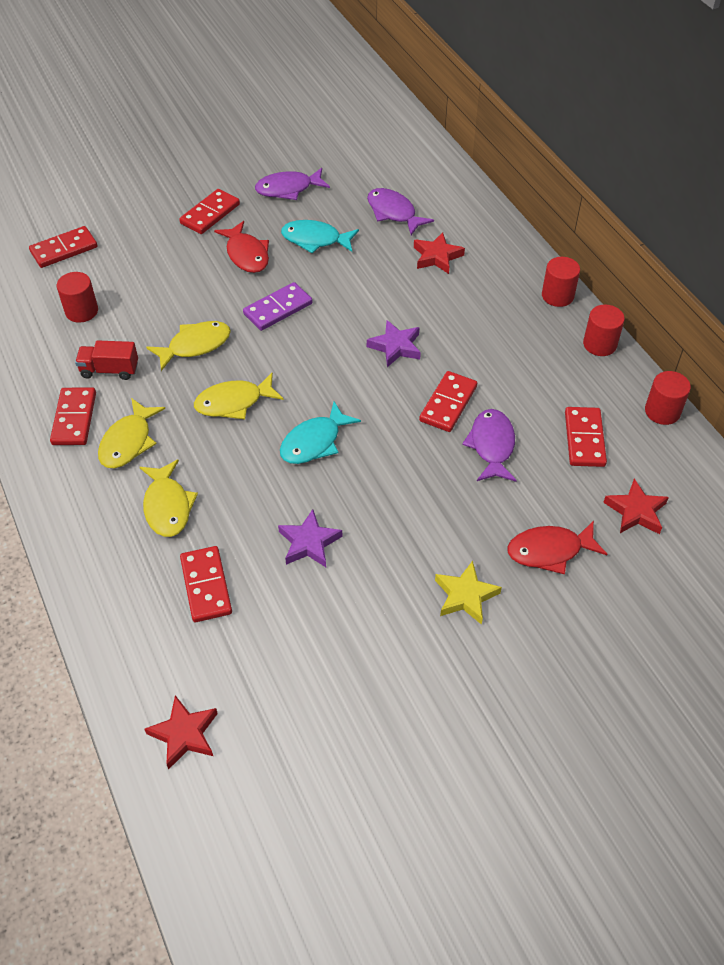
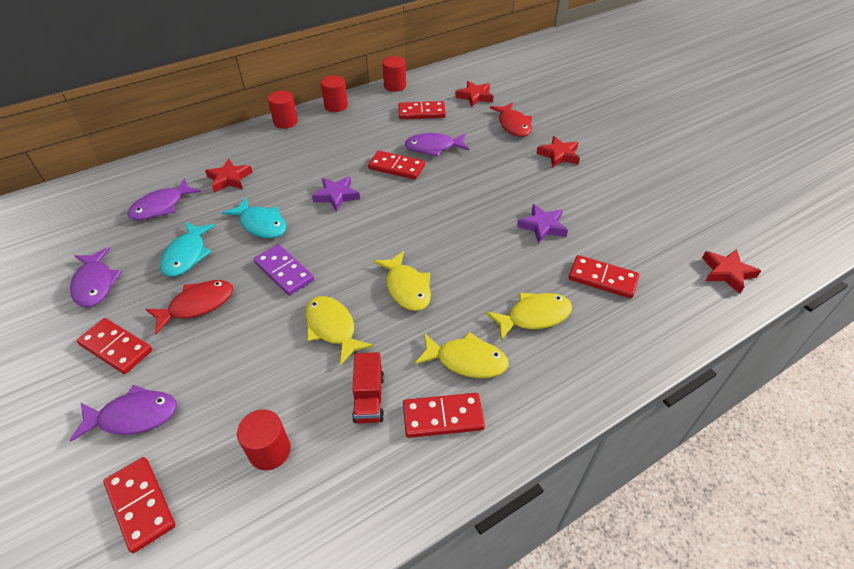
camera: 95 degrees left, 5 degrees down
red domino [180,546,232,622] -> red domino turned 45 degrees clockwise [569,255,639,299]
turquoise fish [280,402,361,464] -> turquoise fish moved to [222,197,287,238]
yellow star [435,561,502,625] -> red star [536,136,580,168]
none -> purple fish [70,385,177,442]

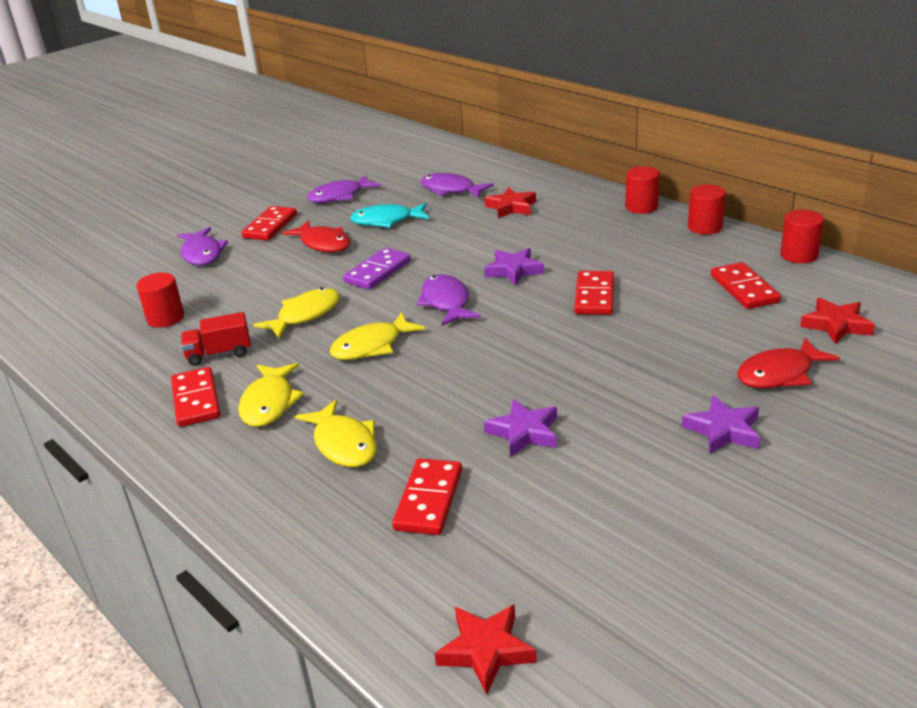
camera: 80 degrees right, 15 degrees down
red domino [103,457,175,553] -> none
turquoise fish [222,197,287,238] -> none
purple fish [405,133,469,157] -> purple fish moved to [417,274,481,326]
red star [536,136,580,168] -> purple star [682,395,760,454]

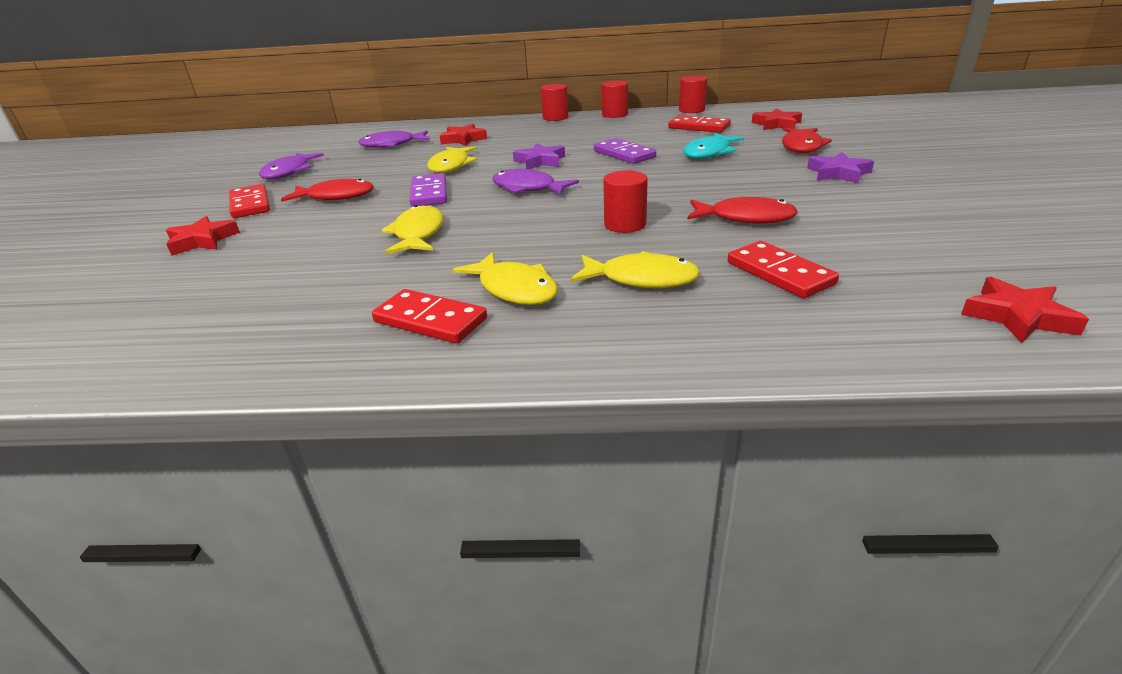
camera: 45 degrees left, 0 degrees up
red cylinder [136,272,184,328] -> red cylinder moved to [603,170,648,233]
purple fish [177,227,228,266] -> red star [166,216,240,256]
red truck [181,312,251,366] -> none
yellow fish [330,312,425,360] -> yellow fish moved to [427,146,477,173]
turquoise fish [350,203,429,228] -> turquoise fish moved to [683,133,744,159]
purple star [484,399,557,457] -> red fish [687,197,798,223]
red domino [574,271,614,315] -> purple domino [594,138,656,164]

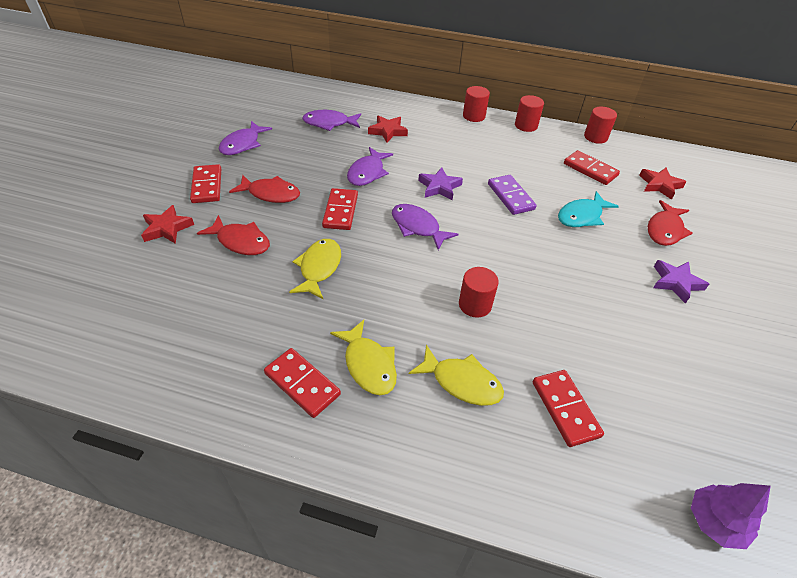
camera: 10 degrees right, 15 degrees up
purple domino [409,173,447,207] -> red domino [322,188,358,230]
yellow fish [427,146,477,173] -> purple fish [347,147,393,186]
red fish [687,197,798,223] -> red fish moved to [197,215,270,255]
red star [961,277,1089,343] -> purple tree [691,483,771,549]

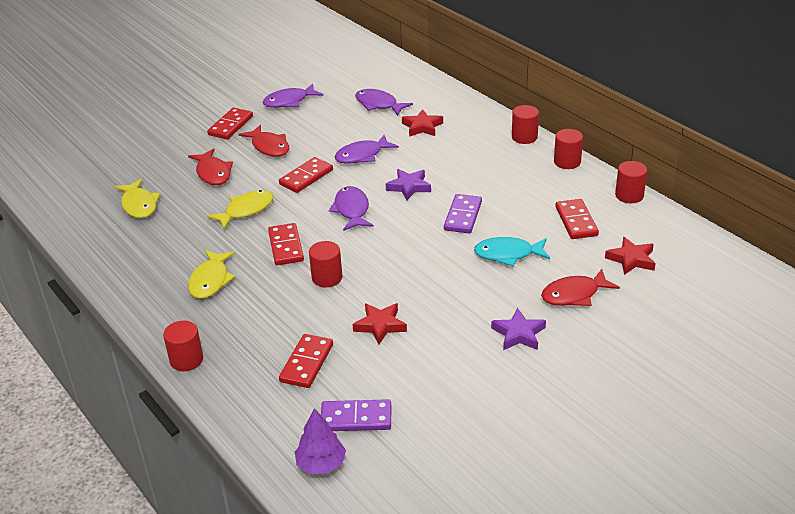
camera: 40 degrees right, 10 degrees down
red star [141,205,194,244] -> red star moved to [353,303,407,344]
red domino [264,348,341,418] -> red domino moved to [268,223,304,265]
yellow fish [409,345,504,406] -> yellow fish moved to [114,179,160,218]
none -> red cylinder [163,321,203,371]
none -> purple domino [321,399,391,431]

